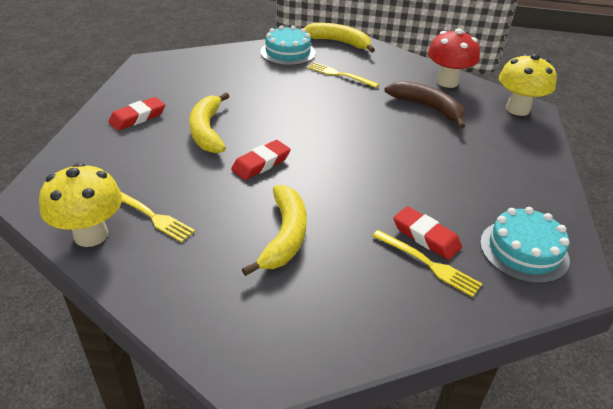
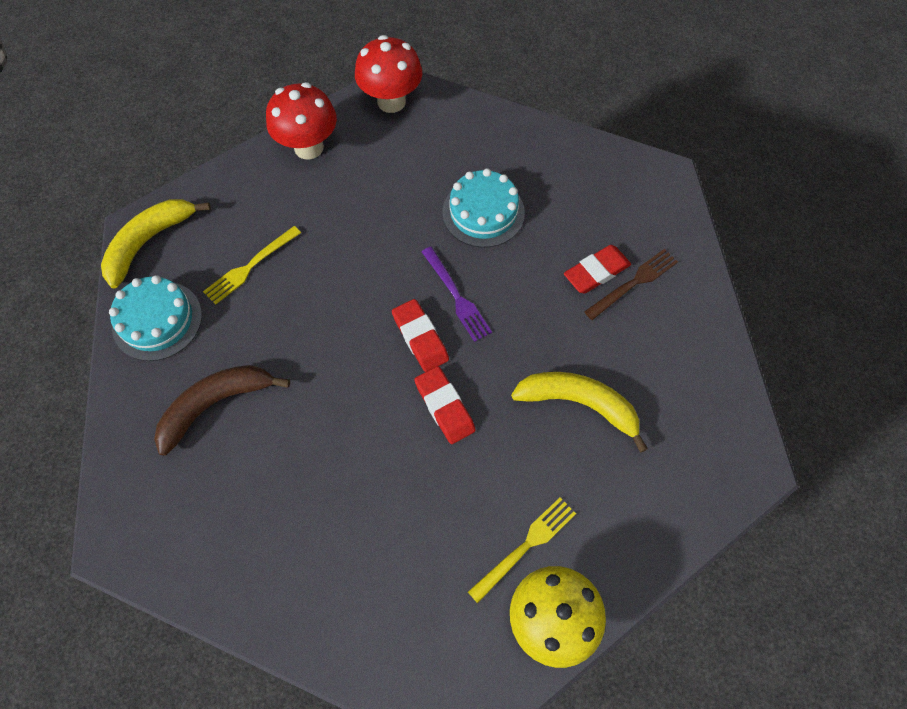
camera: 75 degrees left, 25 degrees up
red eraser [108,97,165,130] -> red eraser moved to [392,299,449,372]
yellow banana [189,93,229,153] -> none
yellow fork [372,230,482,297] -> brown fork [584,249,678,320]
brown banana [384,81,465,129] -> brown banana moved to [154,365,290,456]
turquoise cake [480,207,570,284] -> turquoise cake moved to [442,168,525,248]
yellow mushroom [499,54,557,116] -> red mushroom [355,35,422,113]
none -> purple fork [422,247,492,342]

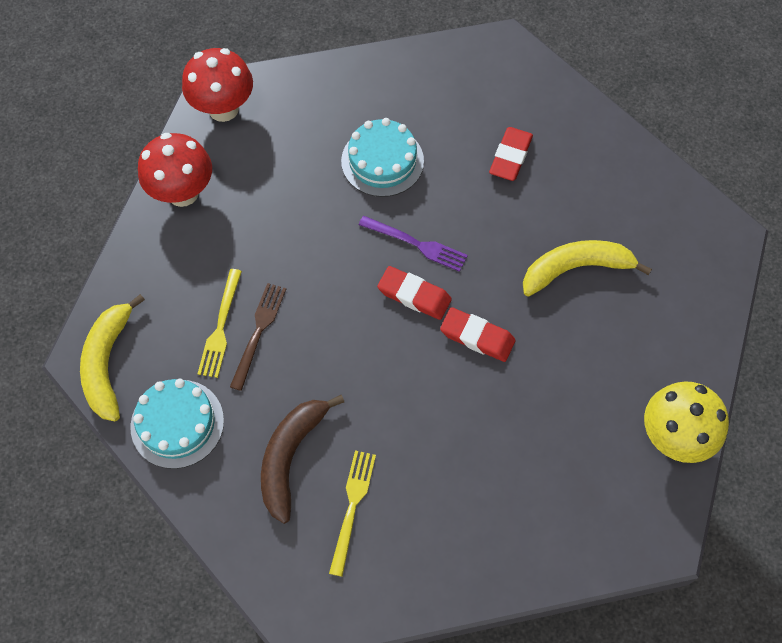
camera: 35 degrees left, 0 degrees up
yellow fork [468,498,576,603] -> yellow fork moved to [329,450,376,577]
brown fork [584,249,678,320] -> brown fork moved to [230,283,286,391]

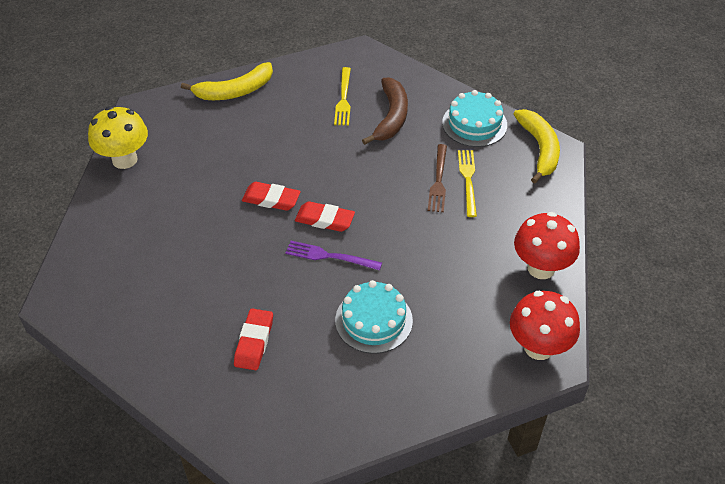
camera: 170 degrees right, 15 degrees down
yellow banana [523,240,652,297] -> yellow banana moved to [181,62,273,100]

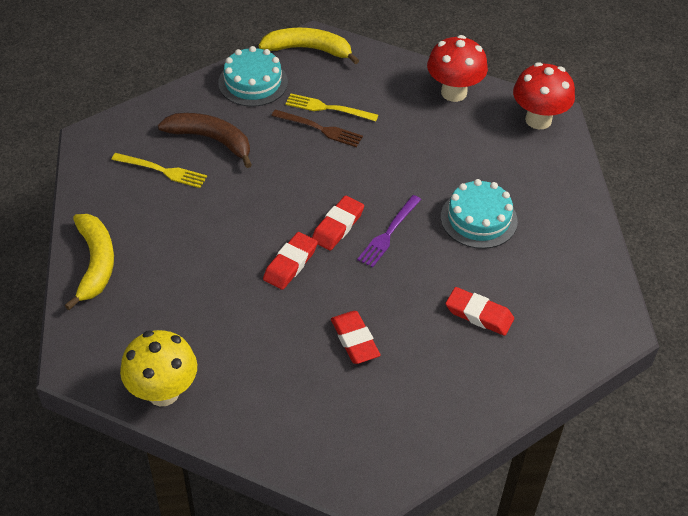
camera: 75 degrees left, 0 degrees up
none -> red eraser [331,311,380,364]

